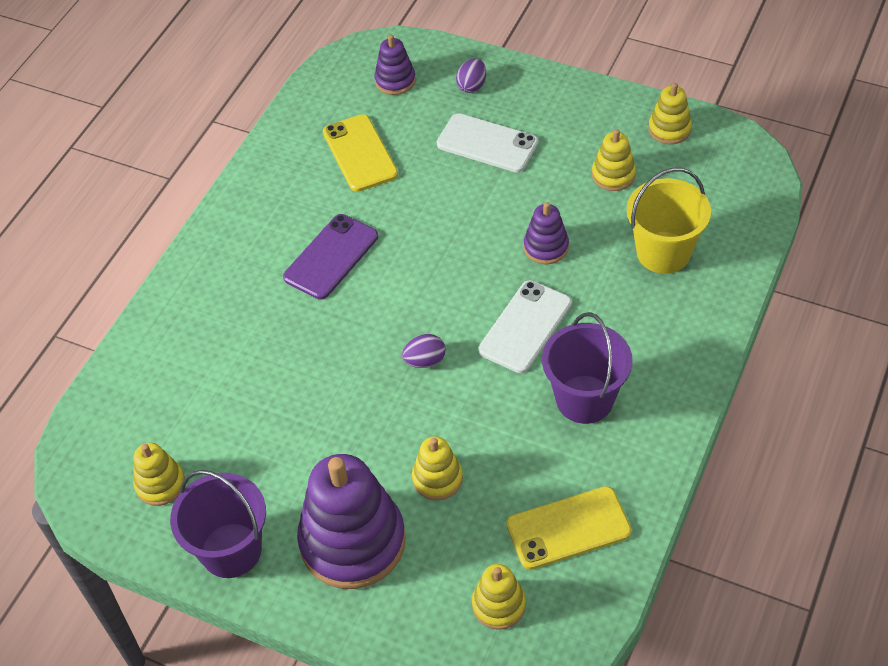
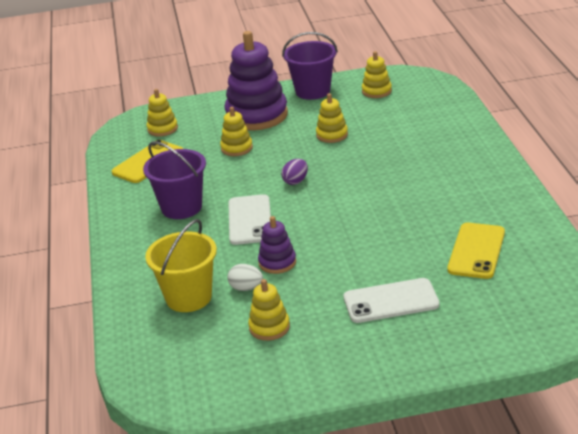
camera: 145 degrees right, 20 degrees down
purple phone [283,214,378,300] -> none
yellow phone [323,114,398,192] -> yellow phone turned 75 degrees clockwise [447,223,505,279]
purple stacking toy [374,35,416,95] -> none
purple egg [456,58,486,93] -> none
yellow stacking toy [648,83,692,144] -> yellow stacking toy moved to [316,93,348,143]
none -> white egg [227,264,263,291]

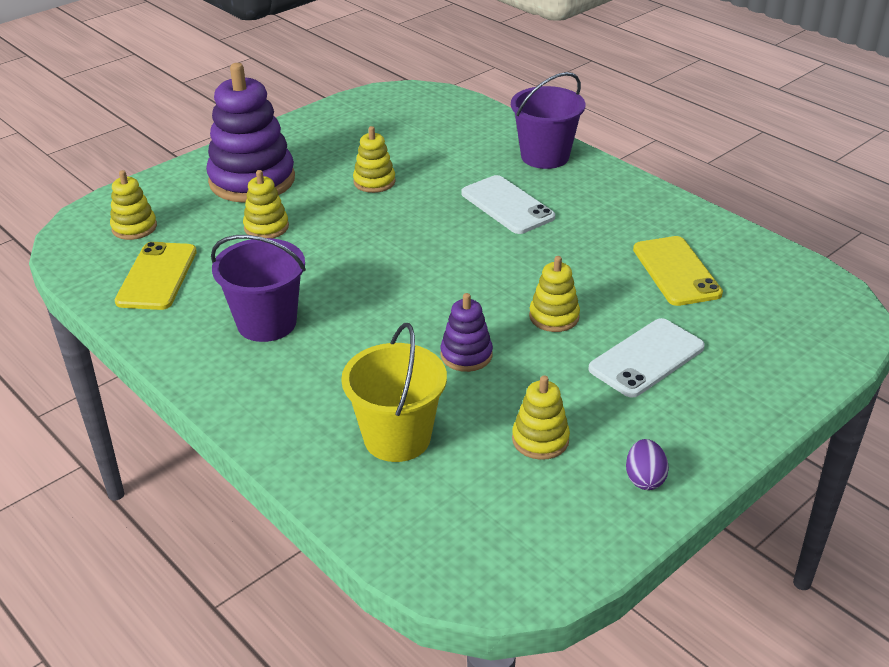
camera: 35 degrees left, 5 degrees up
white egg [227,264,263,291] -> none
white phone [228,194,271,245] -> white phone moved to [461,175,555,234]
purple egg [281,159,308,185] -> purple egg moved to [626,439,669,490]
purple bucket [282,32,338,100] -> purple bucket moved to [511,72,585,169]
yellow stacking toy [362,51,392,98] -> yellow stacking toy moved to [529,256,580,332]

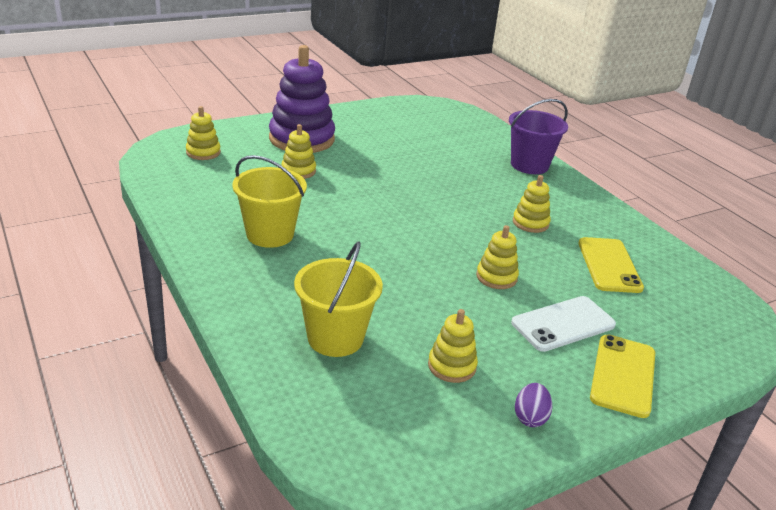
camera: 10 degrees right, 5 degrees down
yellow phone [115,242,197,310] -> yellow phone moved to [590,335,655,418]
purple bucket [211,235,306,342] -> yellow bucket [232,155,307,248]
yellow stacking toy [353,126,396,193] -> yellow stacking toy moved to [513,175,551,233]
purple stacking toy [440,293,493,372] -> none
white phone [461,175,555,234] -> none

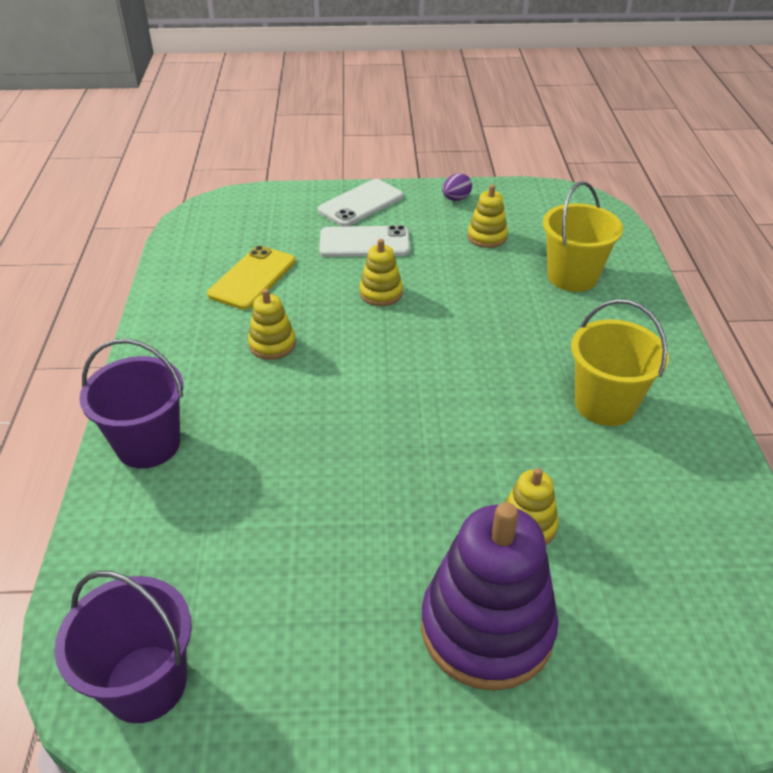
camera: 150 degrees left, 10 degrees up
yellow stacking toy [186,106,221,160] -> none
yellow phone [590,335,655,418] -> white phone [318,179,404,226]
none -> purple bucket [54,571,192,723]

